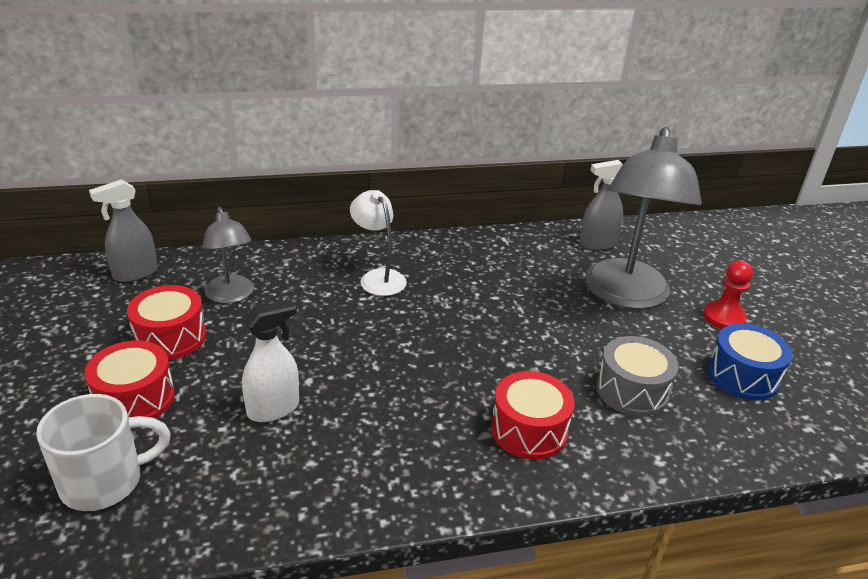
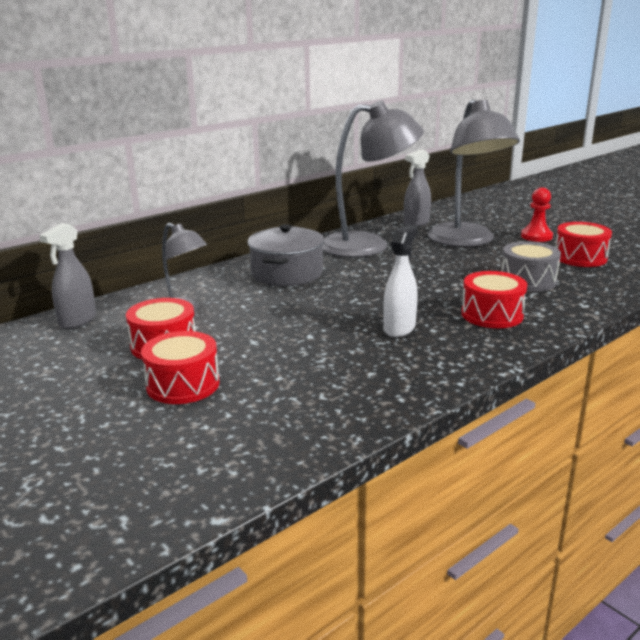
camera: 25 degrees left, 10 degrees down
white mug [36,394,171,511] -> none
white spray bottle [242,299,299,422] -> white spray bottle moved to [383,225,418,337]
white lamp [350,190,407,296] -> grey pot [248,224,324,286]
blue drum [707,323,793,400] -> red drum [555,222,612,267]
none -> grey lamp [323,100,424,257]

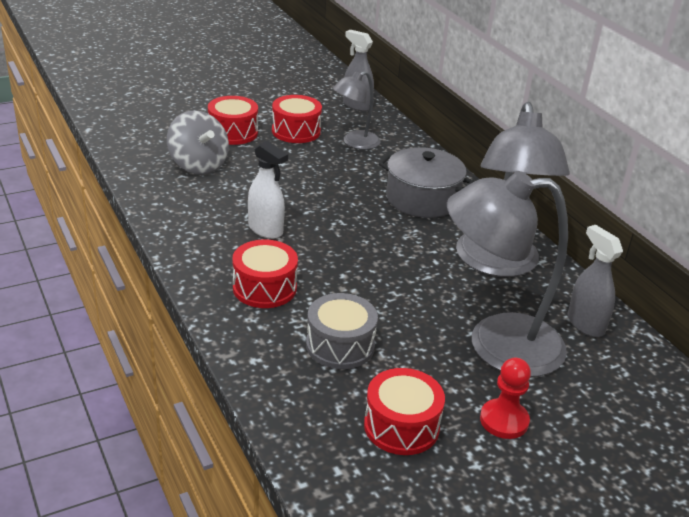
camera: 100 degrees right, 10 degrees up
none -> grey spinning top [167,110,229,175]

